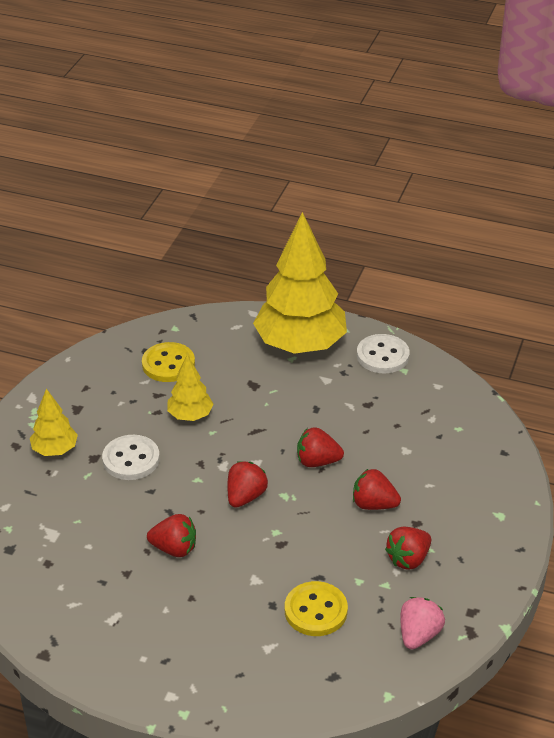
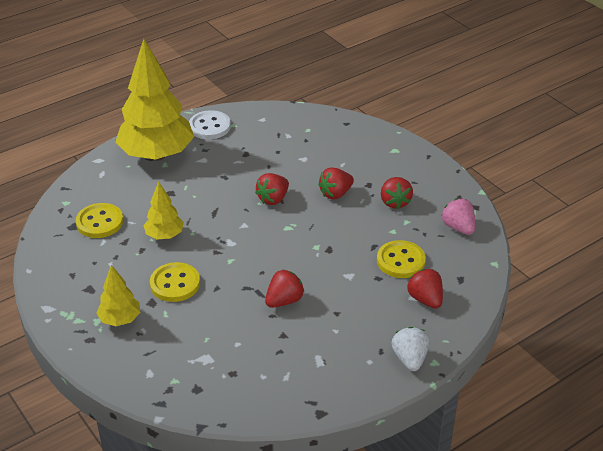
camera: 55 degrees left, 0 degrees up
white button [102,435,160,480] -> yellow button [150,262,200,302]
red strawberry [228,461,268,508] -> red strawberry moved to [407,269,443,309]
none -> white strawberry [391,327,430,371]

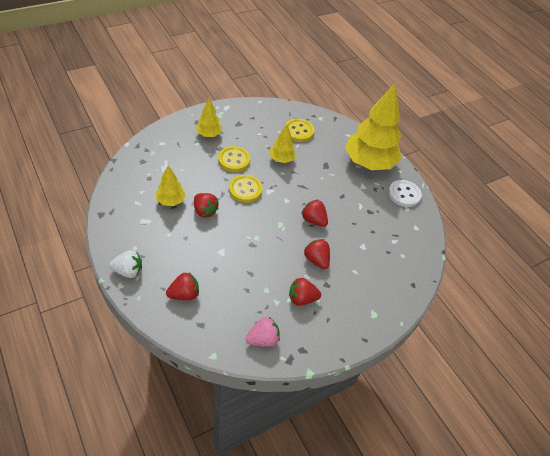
camera: 90 degrees right, 10 degrees up
yellow button [377,240,426,278] -> yellow button moved to [229,175,263,203]
none -> yellow tree [156,166,186,206]

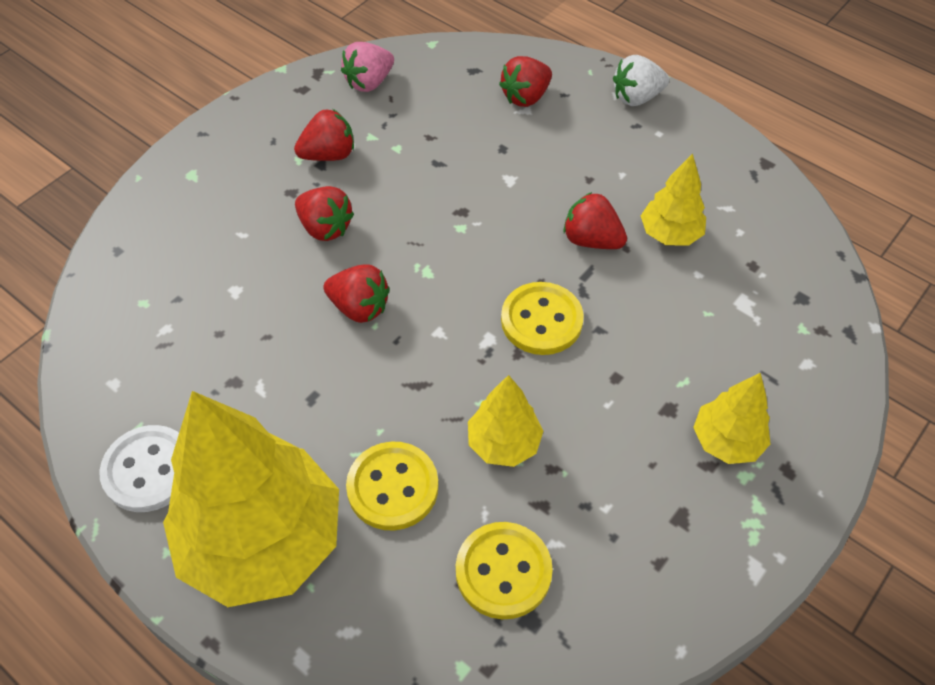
camera: 165 degrees right, 5 degrees up
yellow button [218,146,250,172] -> yellow button moved to [346,442,439,530]

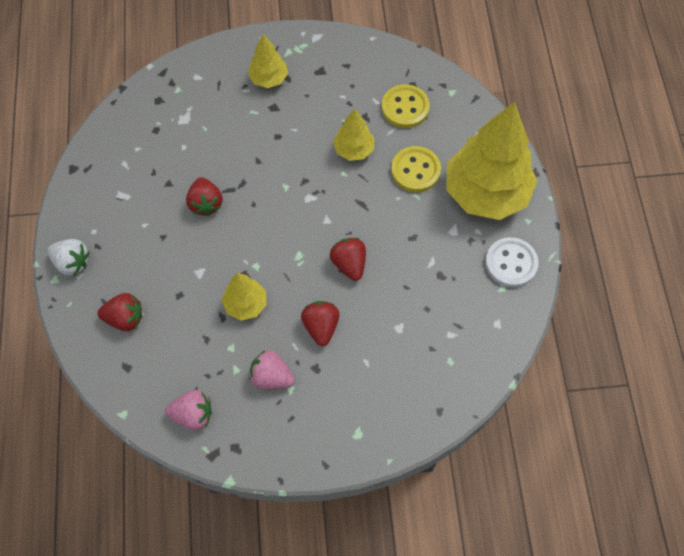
camera: 135 degrees left, 10 degrees up
red strawberry [294,109,354,161] -> pink strawberry [249,350,295,389]
yellow button [501,282,584,355] -> none
yellow tree [641,153,706,246] -> yellow tree moved to [221,273,266,320]

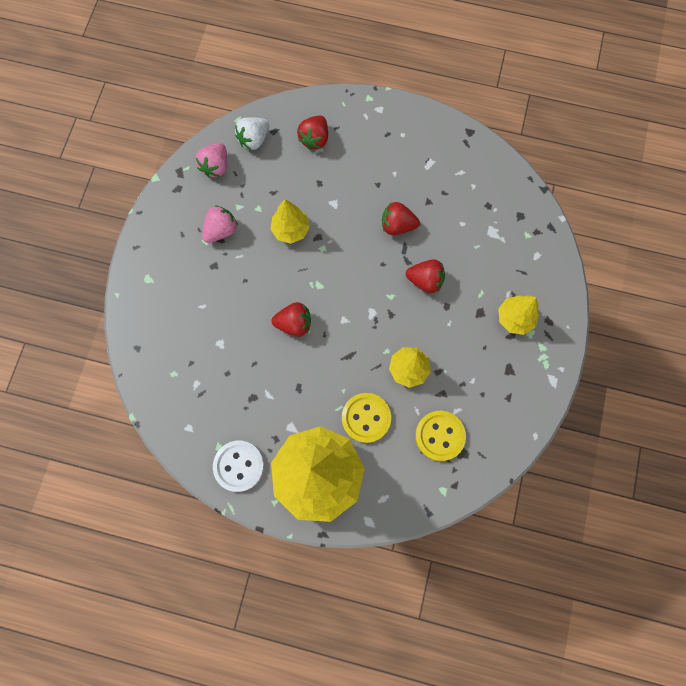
camera: 110 degrees right, 10 degrees up
white strawberry [47,239,89,276] -> white strawberry moved to [235,117,269,150]
red strawberry [301,301,339,346] -> red strawberry moved to [406,259,445,293]

